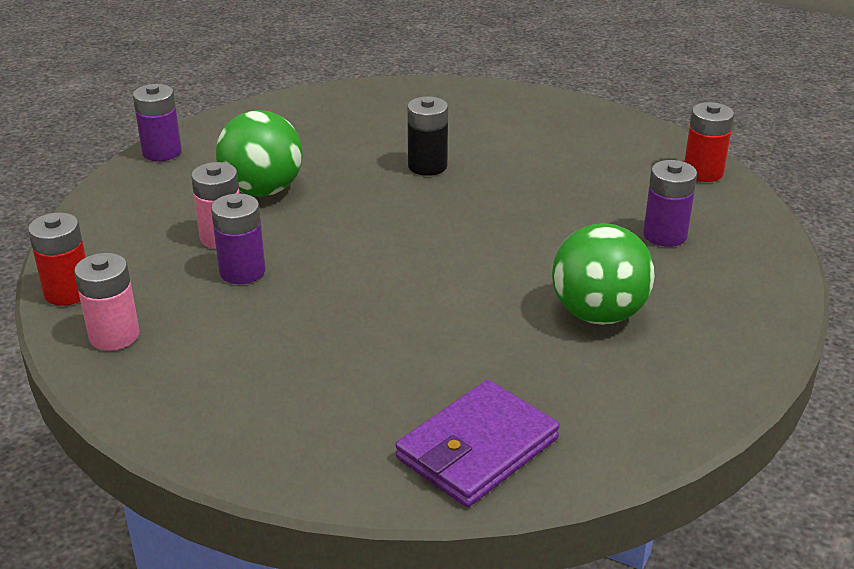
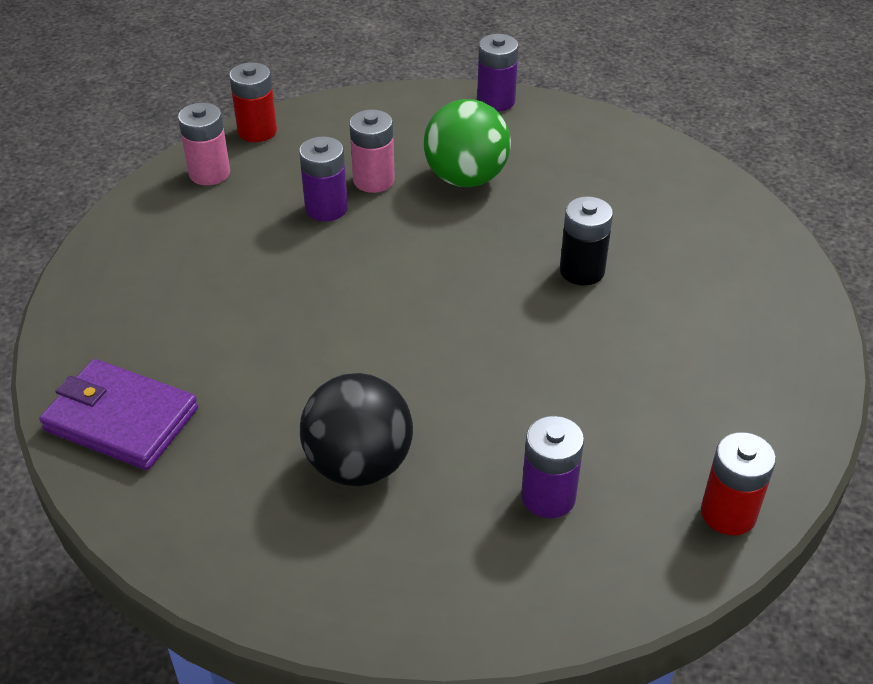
camera: 70 degrees right, 10 degrees up
green ball [552,223,655,325] -> black ball [300,373,413,486]

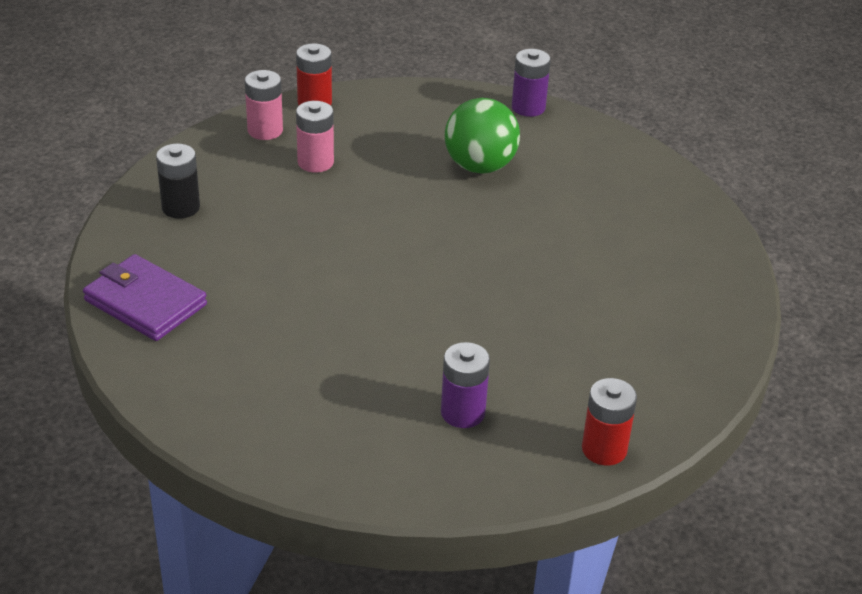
camera: 10 degrees right, 5 degrees down
purple battery [299,136,348,222] -> none
black ball [300,373,413,486] -> none
pink battery [349,109,395,193] -> pink battery moved to [296,101,334,173]
black battery [560,196,613,286] -> black battery moved to [156,143,200,219]

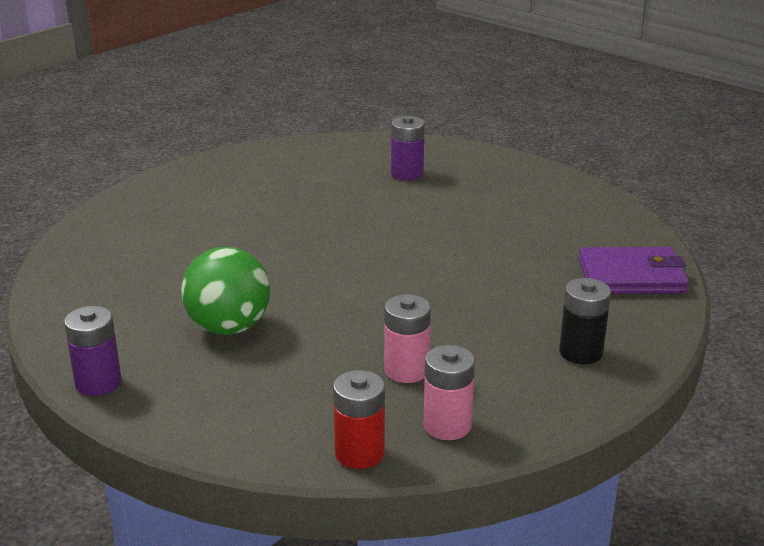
camera: 155 degrees left, 10 degrees down
purple wallet [83,254,207,341] -> purple wallet turned 60 degrees counterclockwise [578,247,689,294]
red battery [582,378,637,466] -> none

